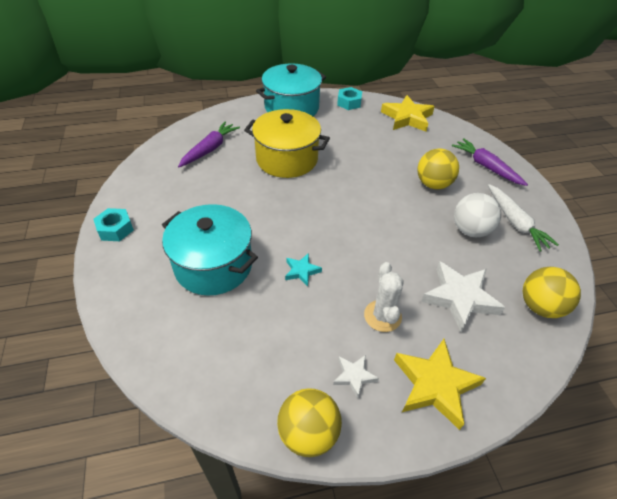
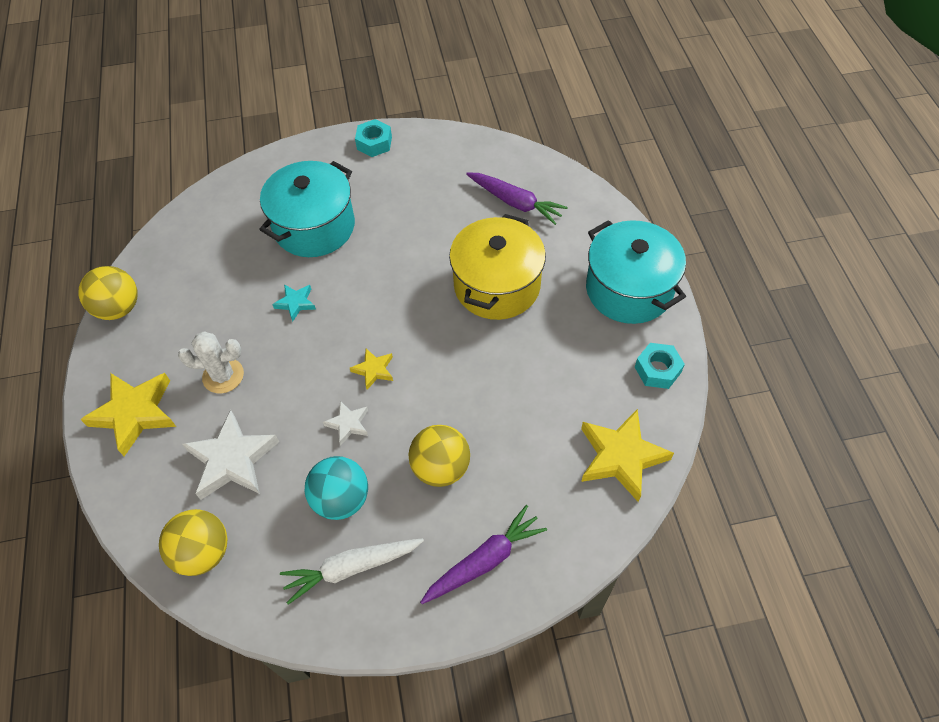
camera: 95 degrees right, 10 degrees up
white star [333,355,379,398] -> white star moved to [323,401,368,446]
white ball [454,193,501,237] -> turquoise ball [305,456,368,520]
none -> yellow star [350,348,393,390]

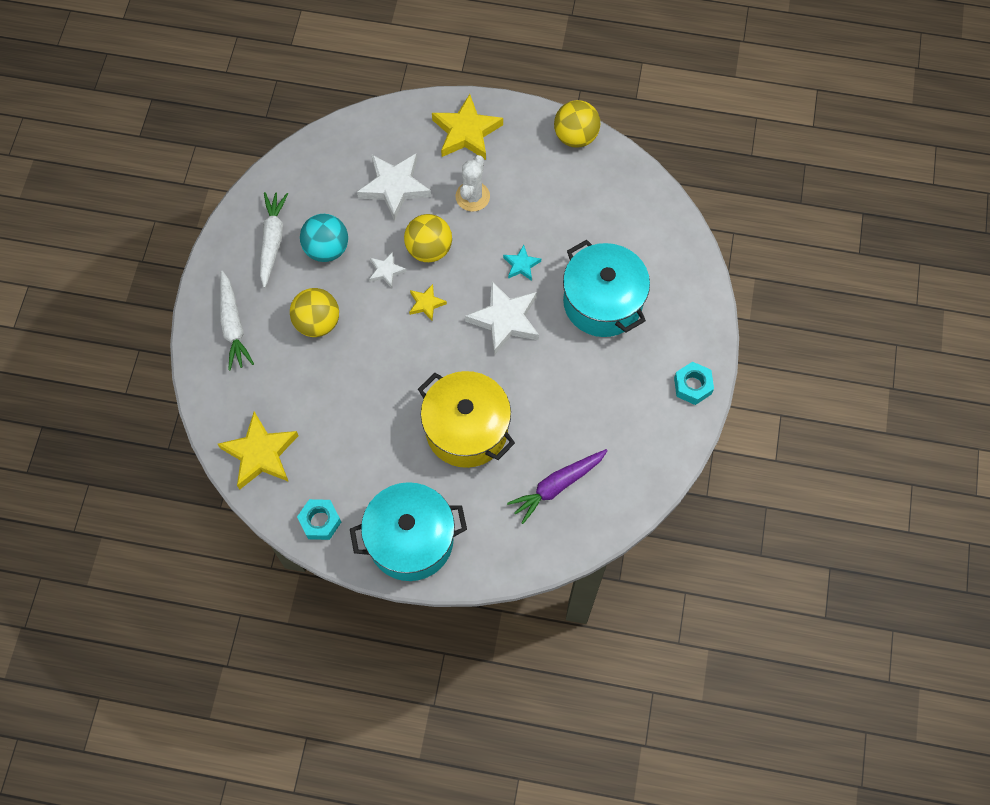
camera: 110 degrees right, 10 degrees up
yellow ball [159,509,227,576] -> yellow ball moved to [404,214,452,262]
purple carrot [420,505,547,604] -> white carrot [220,271,254,370]
none -> white star [465,281,539,355]

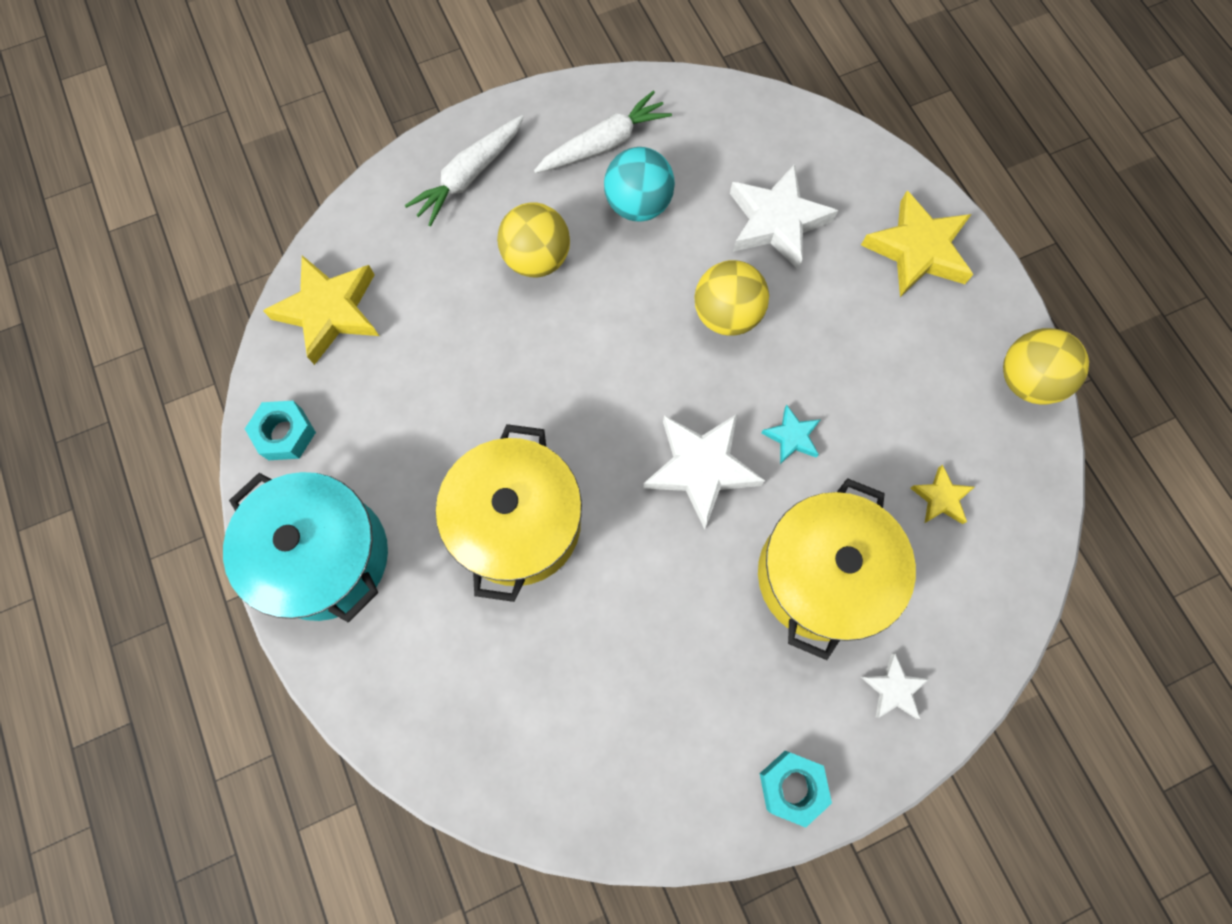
camera: 55 degrees right, 5 degrees up
white star [369,252,406,288] -> white star moved to [861,654,929,719]
yellow star [409,284,447,321] -> yellow star moved to [910,465,974,524]
white cactus [455,155,490,211] -> none
purple carrot [507,449,608,524] -> none
turquoise pot [563,240,650,337] -> yellow pot [758,478,916,660]

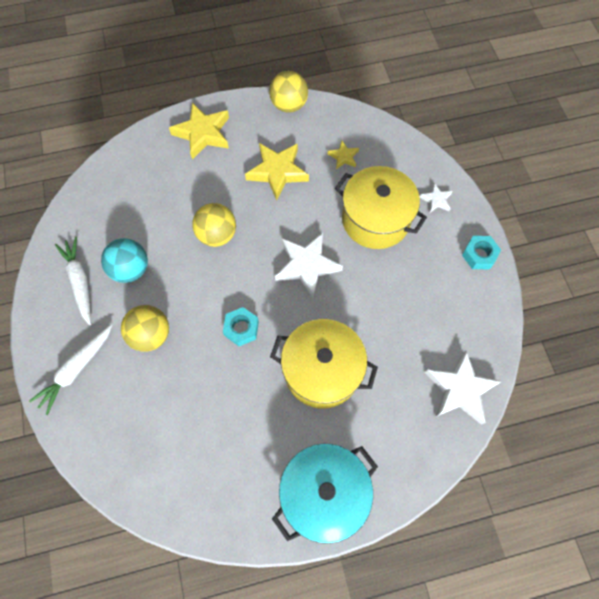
camera: 80 degrees left, 5 degrees down
turquoise nut [245,401,316,460] -> turquoise nut moved to [223,307,259,346]
yellow star [263,255,379,365] -> yellow star moved to [245,143,309,201]
white carrot [405,115,523,226] -> white carrot turned 75 degrees clockwise [29,325,112,415]
white star [730,164,838,269] -> white star moved to [425,350,502,425]
turquoise star [761,405,821,464] -> none

